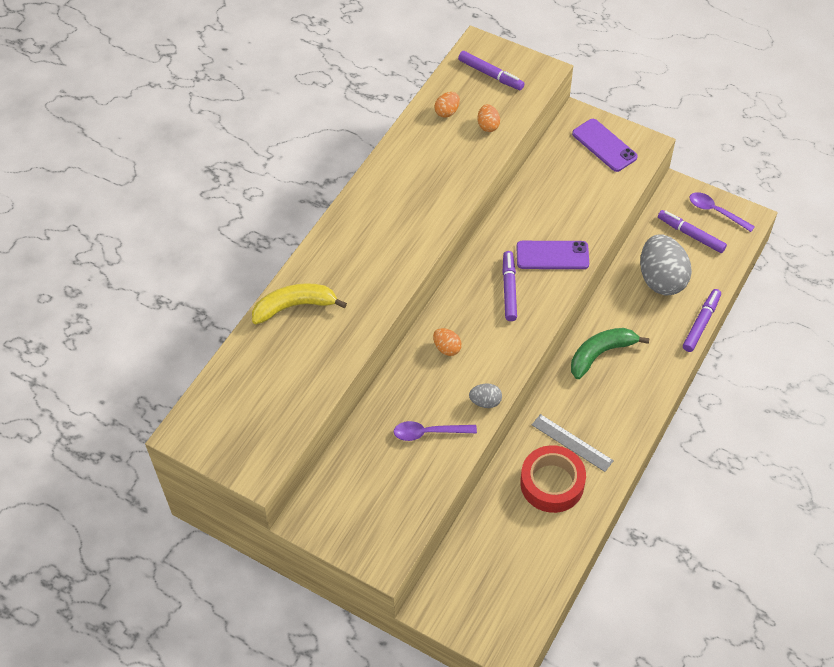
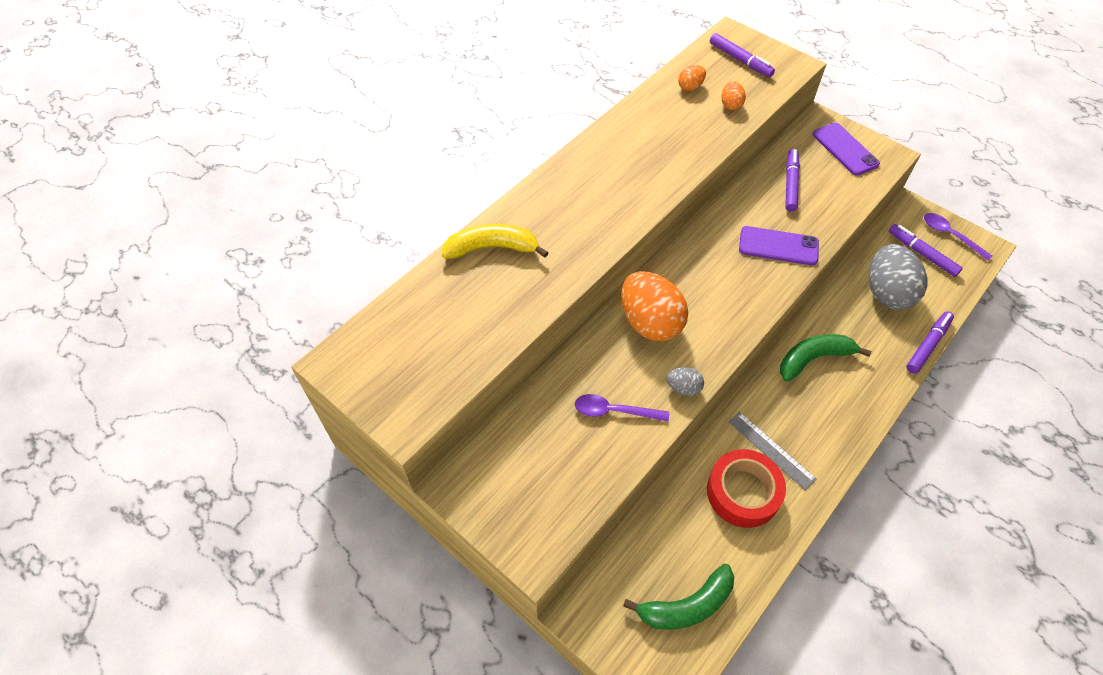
camera: 10 degrees right, 0 degrees up
orange egg [433,328,462,356] -> orange egg [621,271,688,341], size x2.17
purple marker [502,251,517,321] -> purple marker moved to [785,149,800,212]
none -> green banana [623,564,734,630]

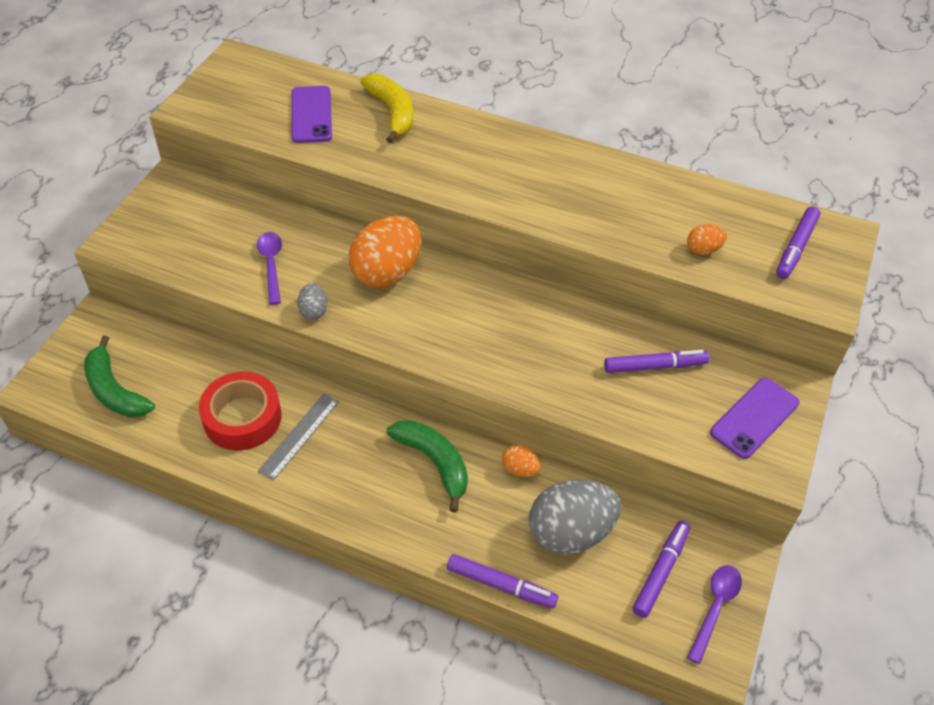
camera: 70 degrees right, 5 degrees down
orange egg [678,65,706,91] -> orange egg moved to [502,444,541,477]
purple phone [739,226,819,265] -> purple phone moved to [292,86,332,143]

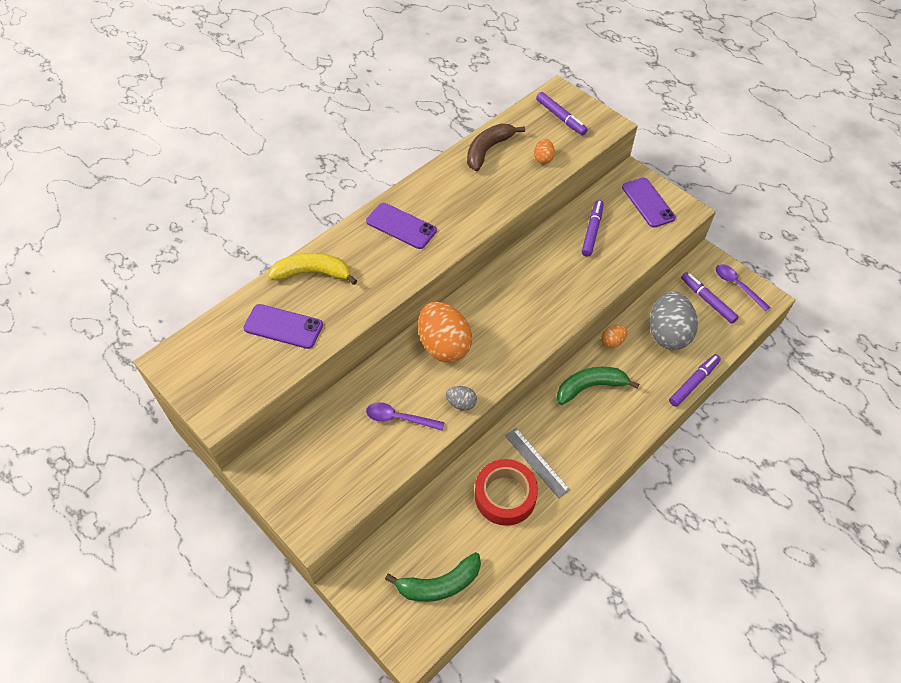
camera: 65 degrees left, 5 degrees up
none -> purple phone [366,203,437,249]
none -> brown banana [467,124,525,171]

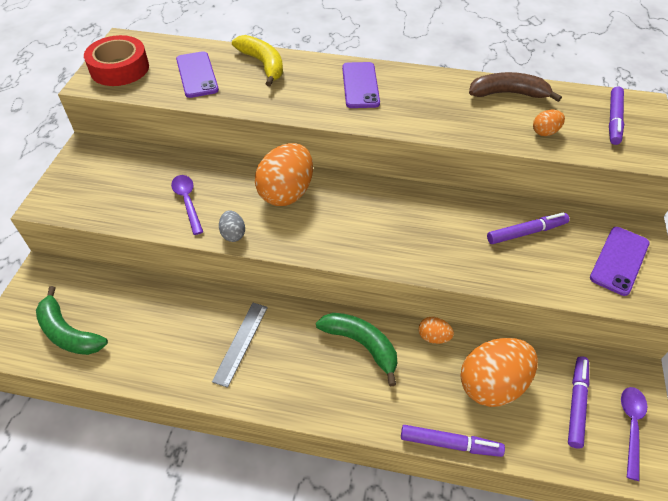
camera: 55 degrees right, 5 degrees down
red tape [475,459,538,526] -> red tape moved to [84,35,149,86]
grey egg [650,291,698,350] -> orange egg [460,338,538,407]

